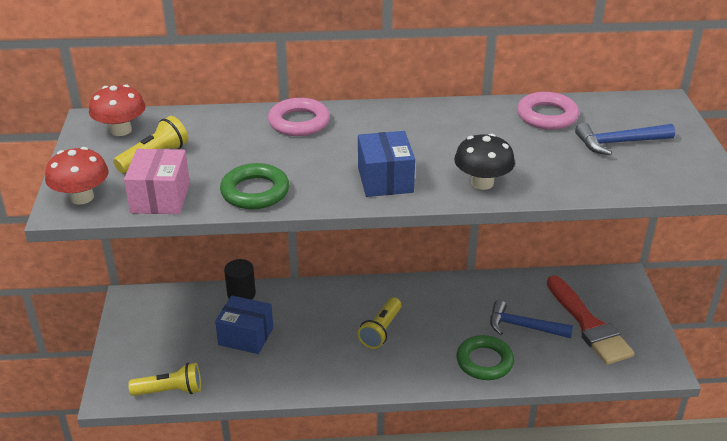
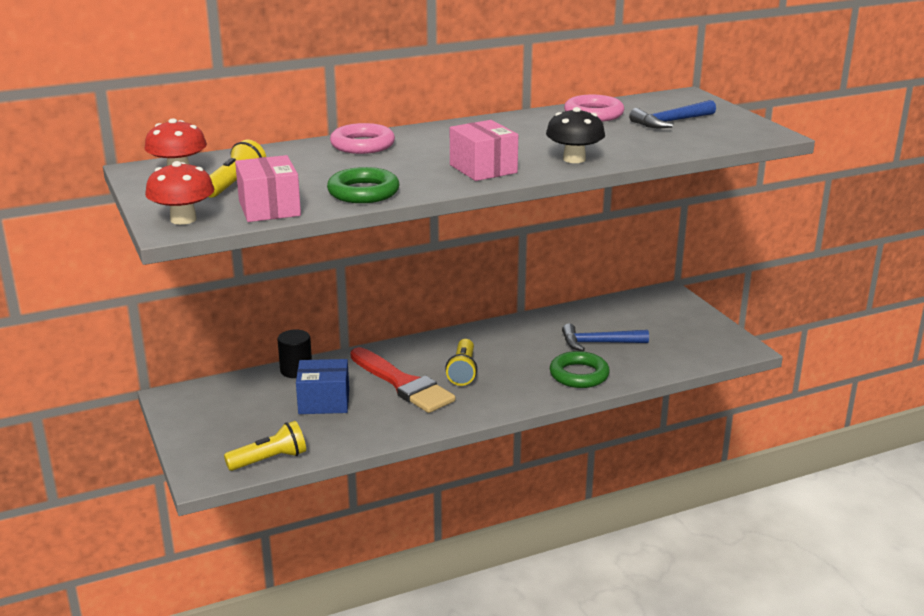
camera: 20 degrees left, 10 degrees down
blue box [358,131,415,197] -> pink box [450,120,518,181]
red brush [547,275,635,365] -> red brush moved to [350,347,456,413]

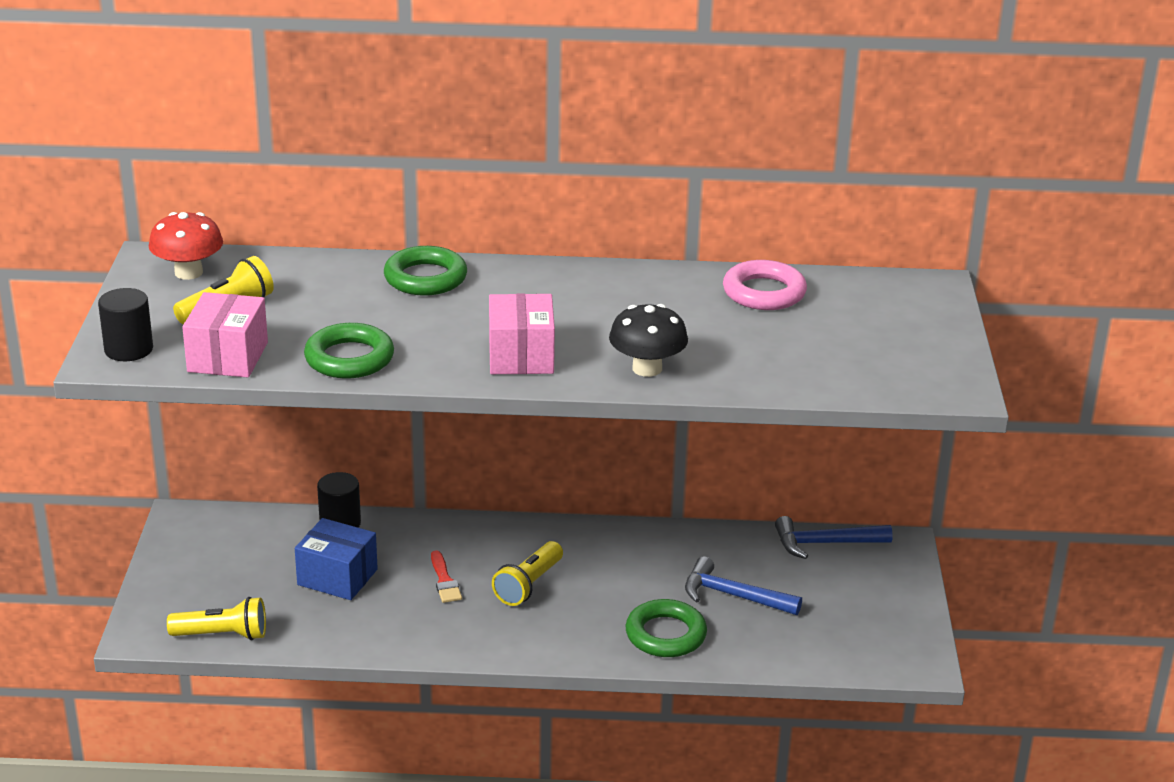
camera: 25 degrees right, 5 degrees up
red mushroom [145,161,214,225] -> black cylinder [98,288,153,361]
pink ring [330,123,395,154] -> green ring [384,246,467,296]
red brush [350,347,456,413] -> red brush [431,550,462,603], size x0.44
blue hammer [629,100,716,128] -> blue hammer moved to [775,516,893,559]

